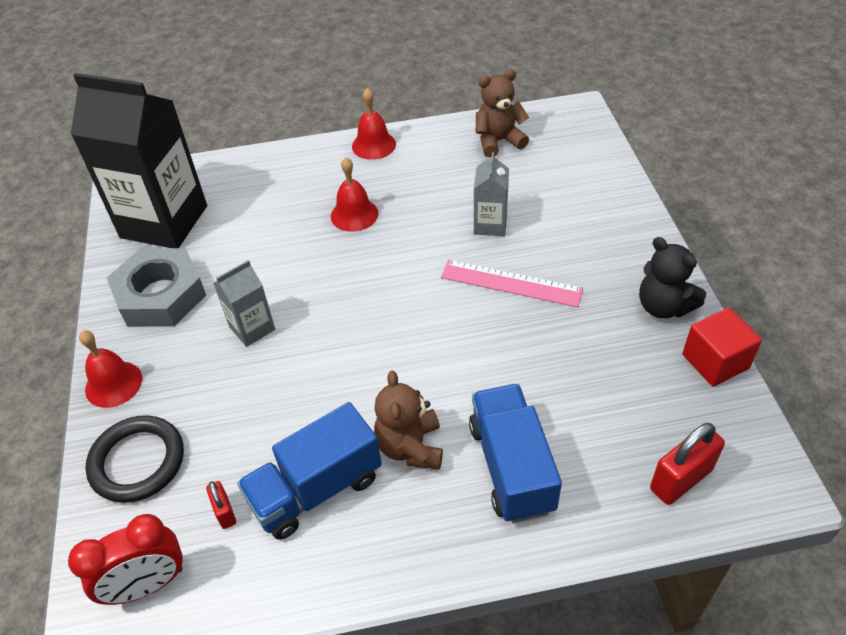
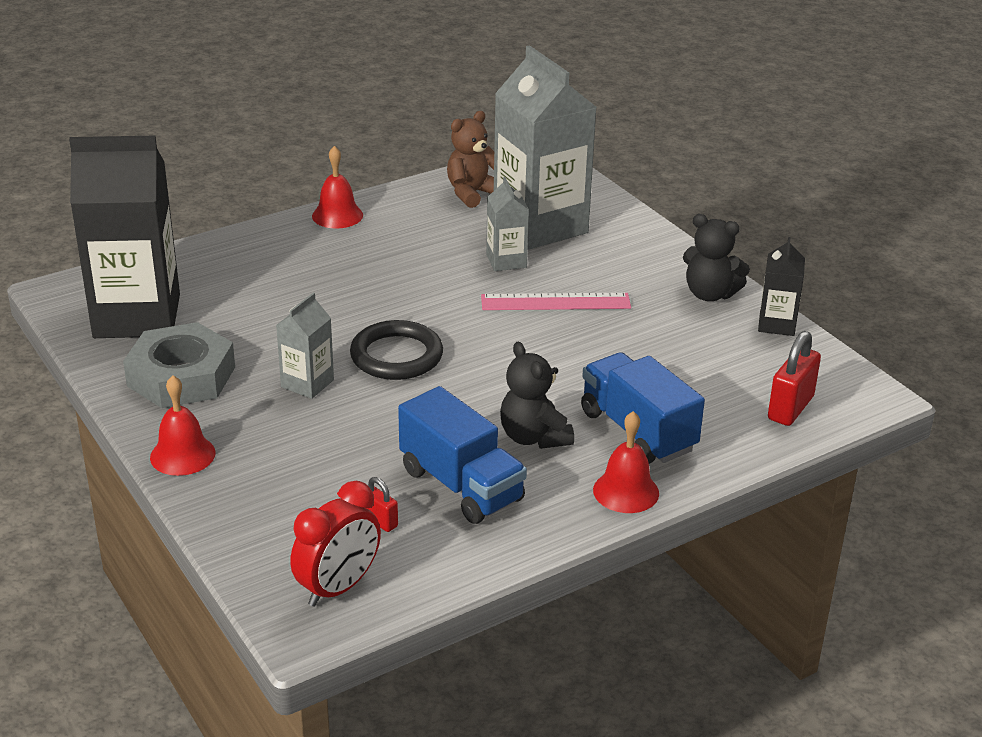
camera: 25 degrees left, 15 degrees down
black ring [86,415,184,503] -> black ring moved to [350,320,443,380]
blue truck [237,402,382,540] -> blue truck turned 75 degrees counterclockwise [398,386,527,524]
red bell [331,157,378,232] -> red bell moved to [593,411,659,513]
brown teddy bear [374,371,443,470] -> black teddy bear [500,342,574,449]
red cube [682,308,762,387] -> black carton [758,237,805,336]
none -> grey carton [494,45,597,249]

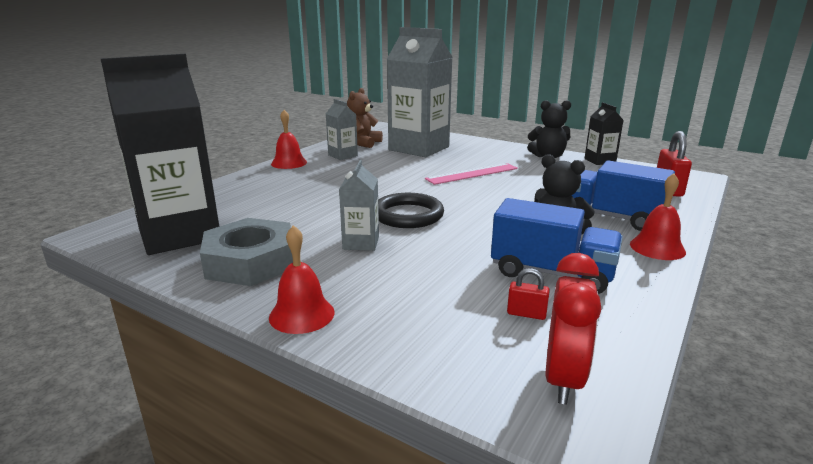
camera: 25 degrees left, 10 degrees down
grey carton [486,177,529,271] -> grey carton moved to [326,99,358,160]

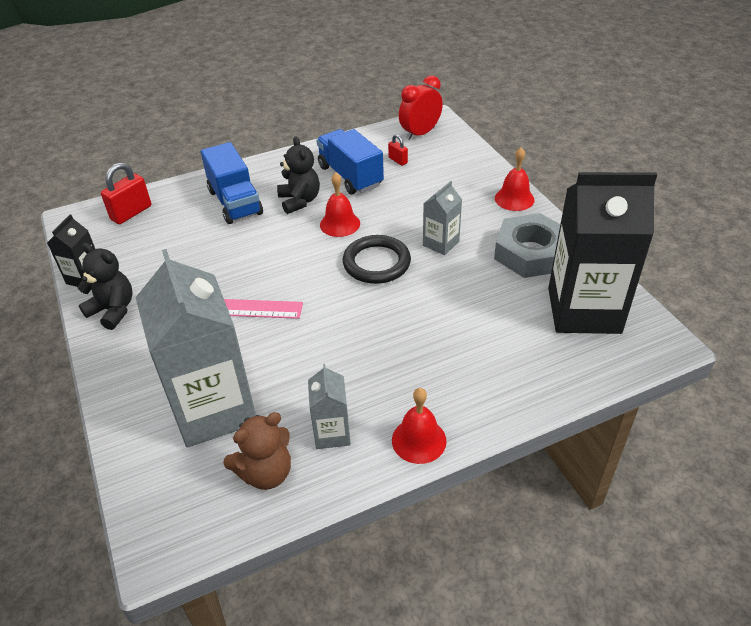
camera: 145 degrees left, 20 degrees up
red bell [630,173,686,260] -> red bell moved to [320,172,360,237]

